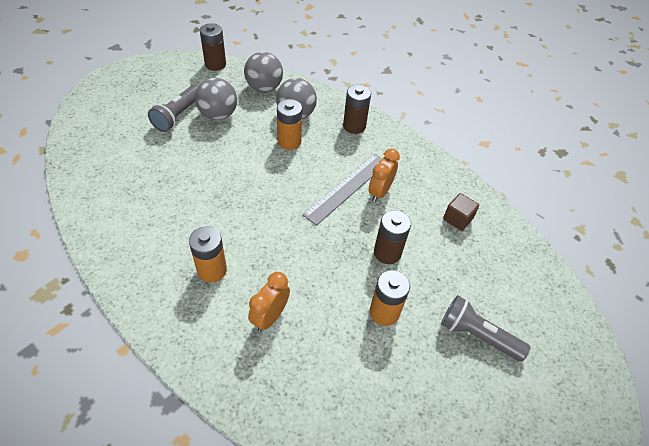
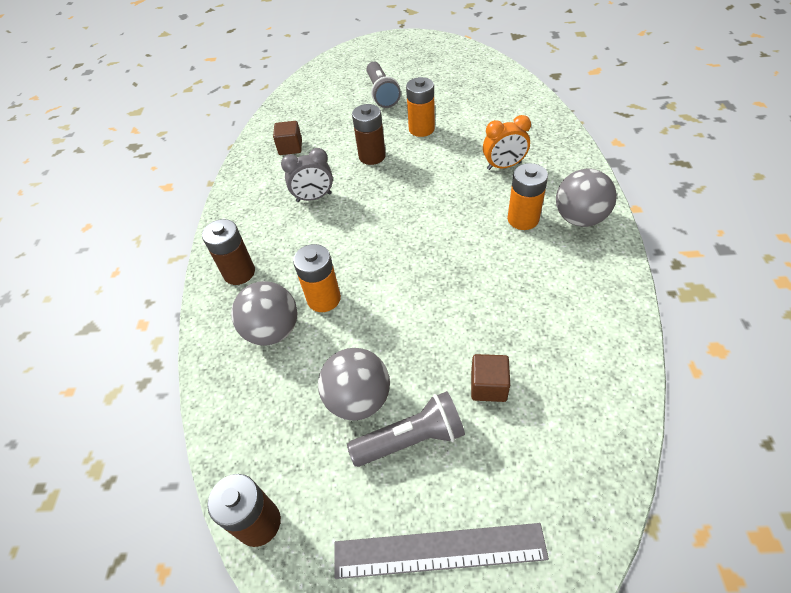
camera: 125 degrees left, 0 degrees up
grey ball [244,52,283,92] -> grey ball moved to [556,169,617,227]
grey ruler [302,154,382,226] -> grey ruler moved to [334,523,549,579]
orange clock [369,148,400,202] -> grey clock [281,148,333,202]
none -> brown cube [471,354,510,402]

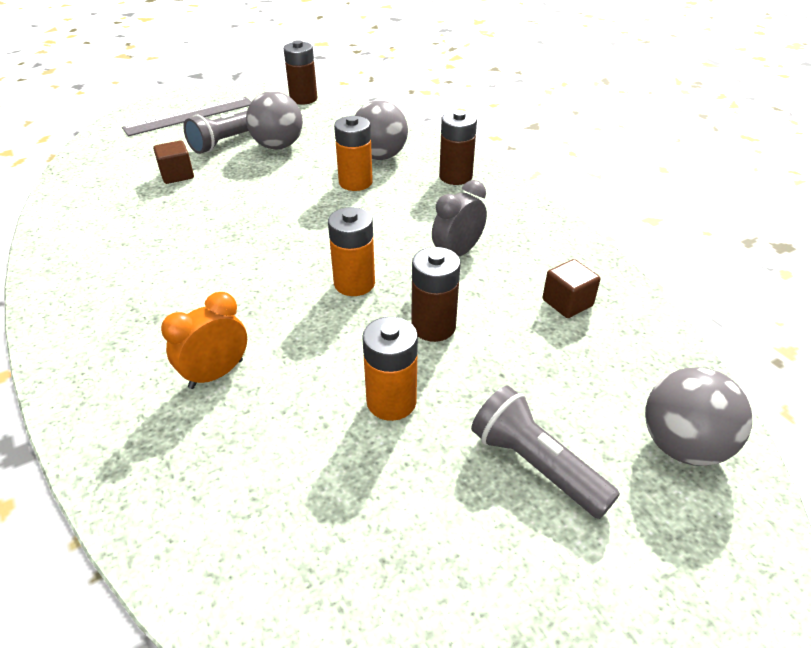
camera: 145 degrees right, 10 degrees down
orange battery [507,163,548,230] -> orange battery moved to [328,207,375,296]
grey ball [556,169,617,227] -> grey ball moved to [645,367,752,466]

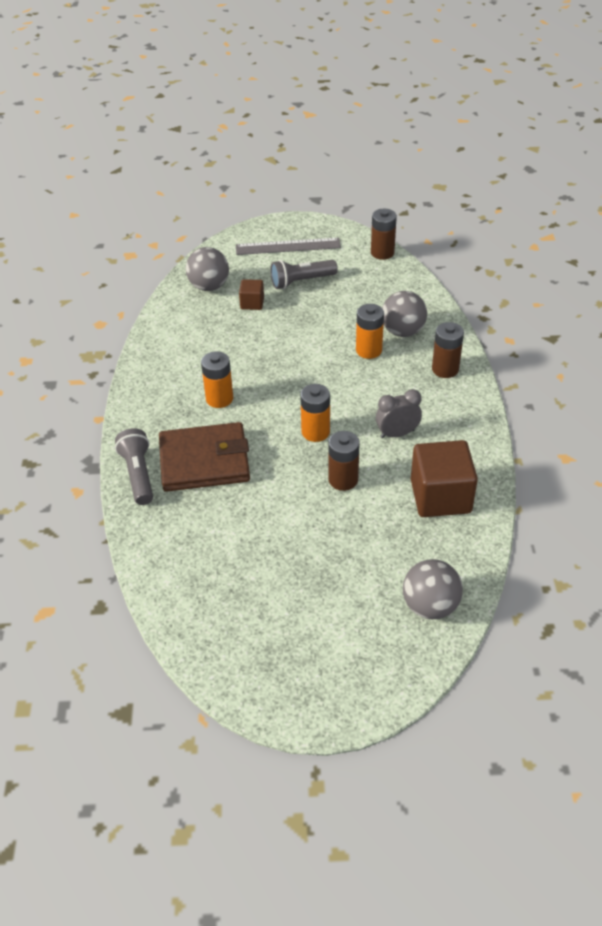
camera: 30 degrees right, 5 degrees up
orange clock [161,292,247,389] -> brown wallet [159,422,250,492]
grey ball [246,91,303,149] -> grey ball moved to [186,247,229,291]
orange battery [362,317,418,421] -> orange battery moved to [201,351,233,408]
grey flashlight [471,386,620,519] -> grey flashlight moved to [115,428,153,505]
brown cube [542,259,600,318] -> brown cube [411,440,478,517], size x2.00

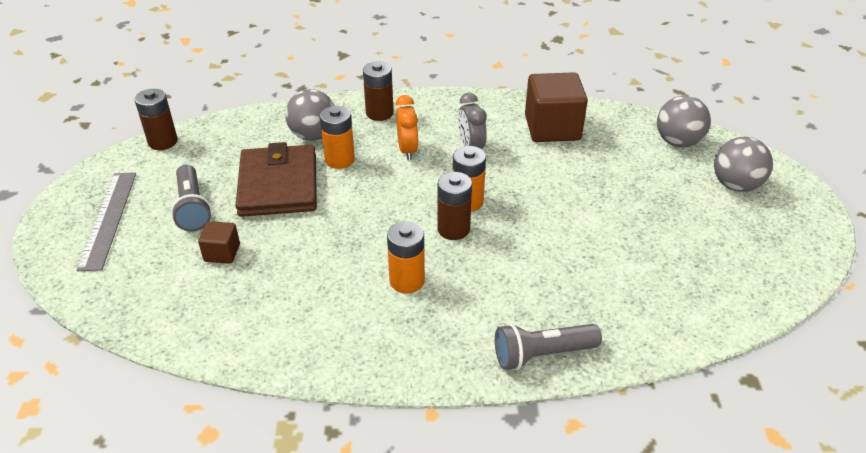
camera: 90 degrees left, 5 degrees down
brown wallet [159,422,250,492] -> brown wallet moved to [235,142,317,217]
grey ball [186,247,229,291] -> grey ball moved to [714,137,773,192]
brown battery [328,431,360,491] -> brown battery moved to [437,172,472,240]
none -> orange clock [395,95,419,160]

